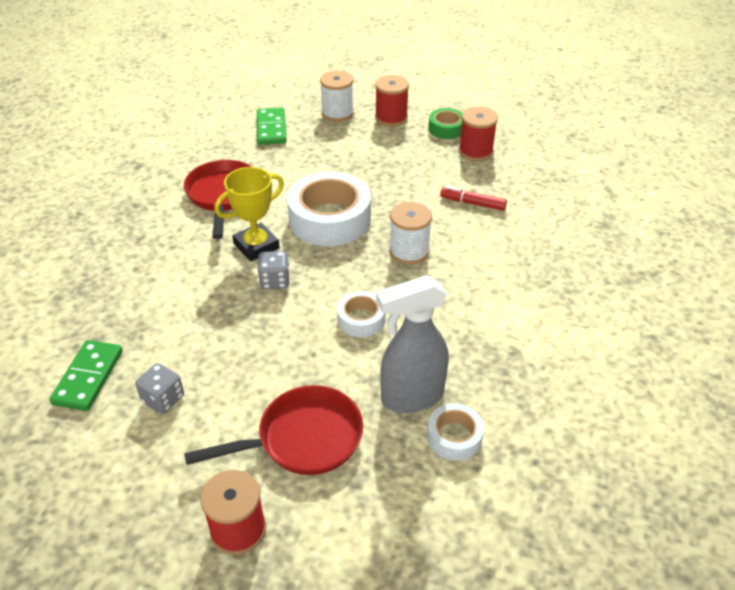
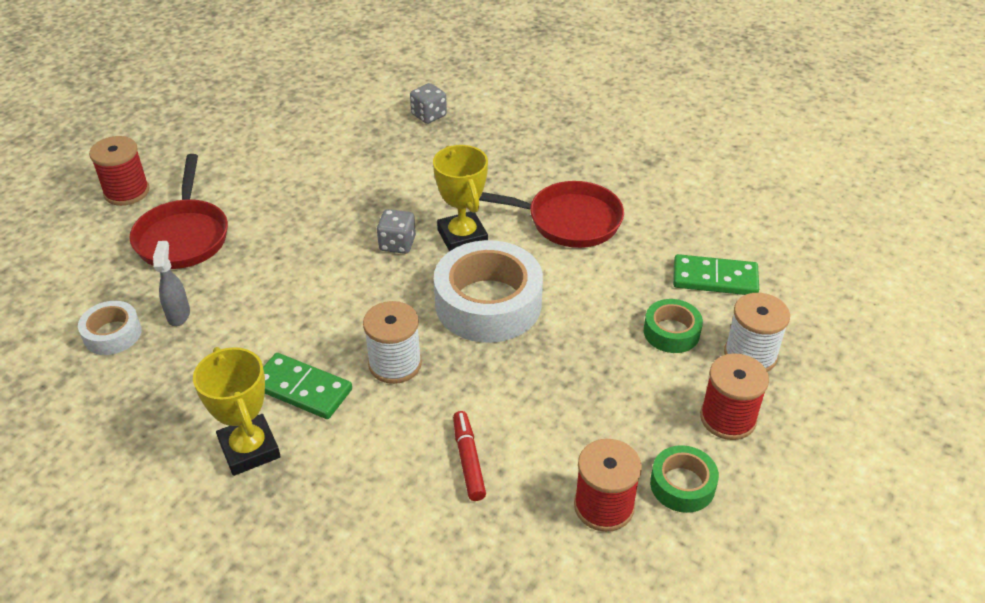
camera: 105 degrees right, 0 degrees up
green domino [50,340,123,411] -> green domino moved to [263,353,352,419]
grey dice [135,363,184,414] -> grey dice moved to [410,83,447,124]
white tape [337,291,385,337] -> none
grey spray bottle [376,275,449,413] -> grey spray bottle [153,241,190,326], size x0.51
red marker [440,186,507,210] -> red marker turned 45 degrees counterclockwise [453,411,486,501]
none -> yellow trophy [193,347,281,476]
none -> green tape [644,299,703,353]

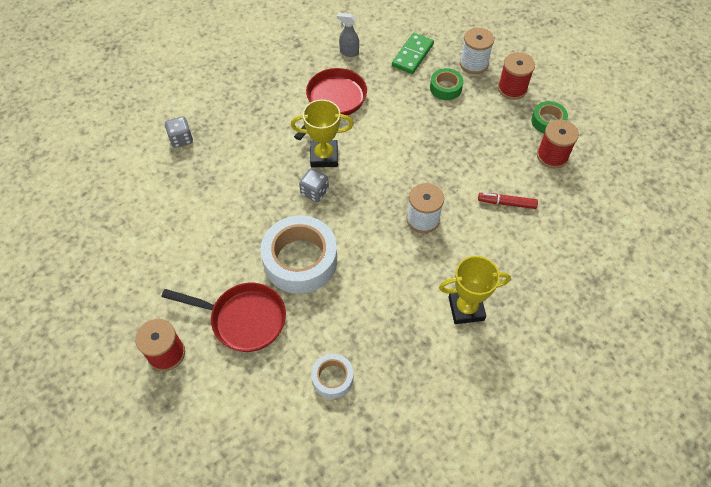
camera: 70 degrees left, 15 degrees up
grey spray bottle [153,241,190,326] -> grey spray bottle moved to [337,13,359,57]
green domino [263,353,352,419] -> none
white tape [434,240,543,343] -> white tape moved to [260,215,337,294]

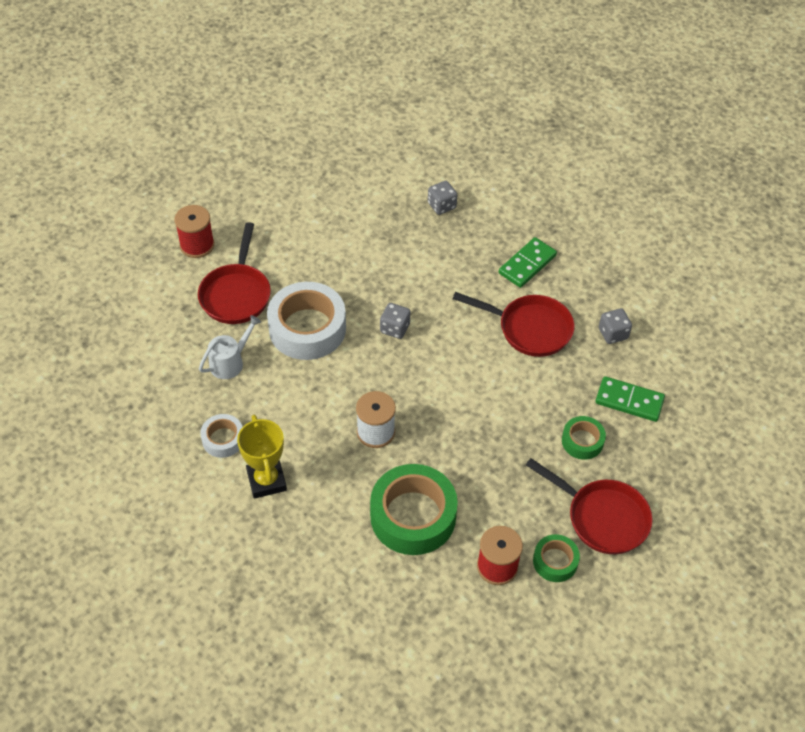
camera: 80 degrees right, 5 degrees down
yellow trophy [291,100,354,167] -> none
white tape [311,354,353,399] -> white tape moved to [200,414,242,458]
grey spray bottle [337,13,359,57] -> grey dice [599,308,632,344]
white spool [460,27,494,74] -> none
red marker [478,193,538,209] -> green tape [370,464,458,555]
red spool [498,52,535,100] -> red pan [526,458,653,554]
none -> white watering can [199,315,261,379]
none -> green domino [499,237,557,288]

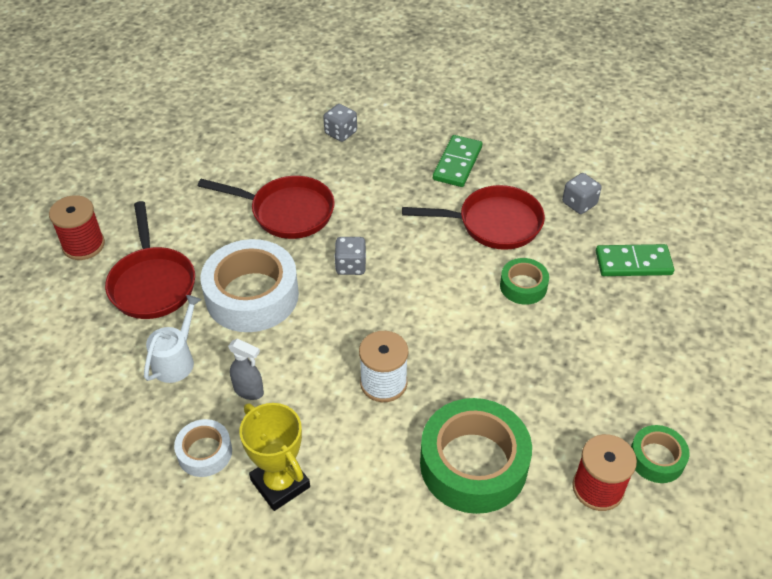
camera: 20 degrees left, 5 degrees down
red pan [526,458,653,554] -> red pan moved to [198,176,335,239]
green tape [562,416,606,460] -> green tape moved to [500,258,549,305]
none -> grey spray bottle [228,339,264,400]

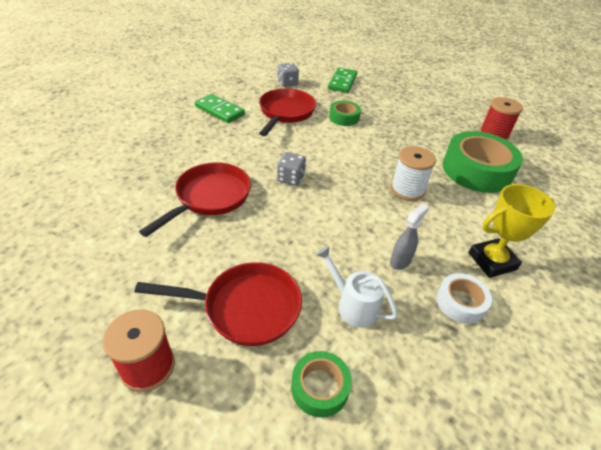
camera: 75 degrees left, 5 degrees down
white tape [201,239,299,332] -> none
grey dice [323,104,357,142] -> none
green tape [631,425,690,483] -> green tape moved to [291,351,352,418]

